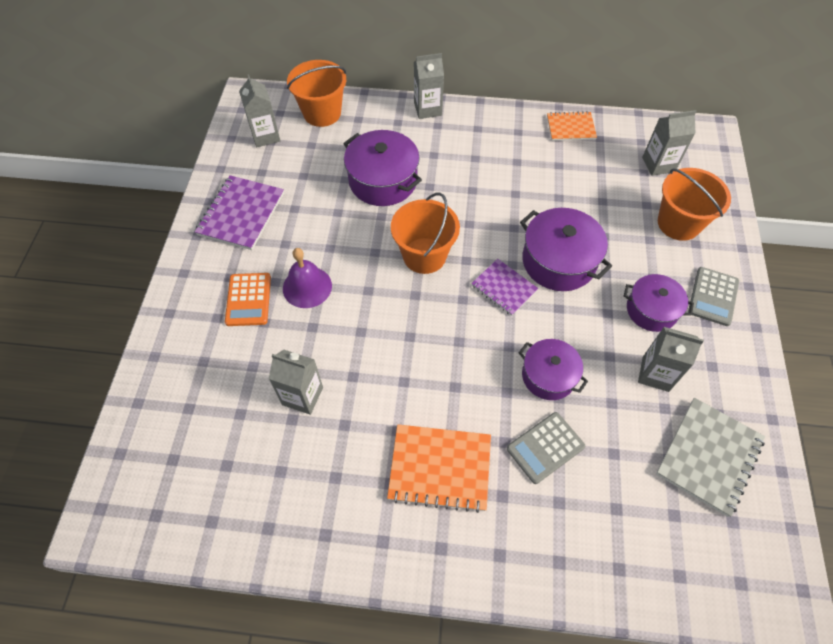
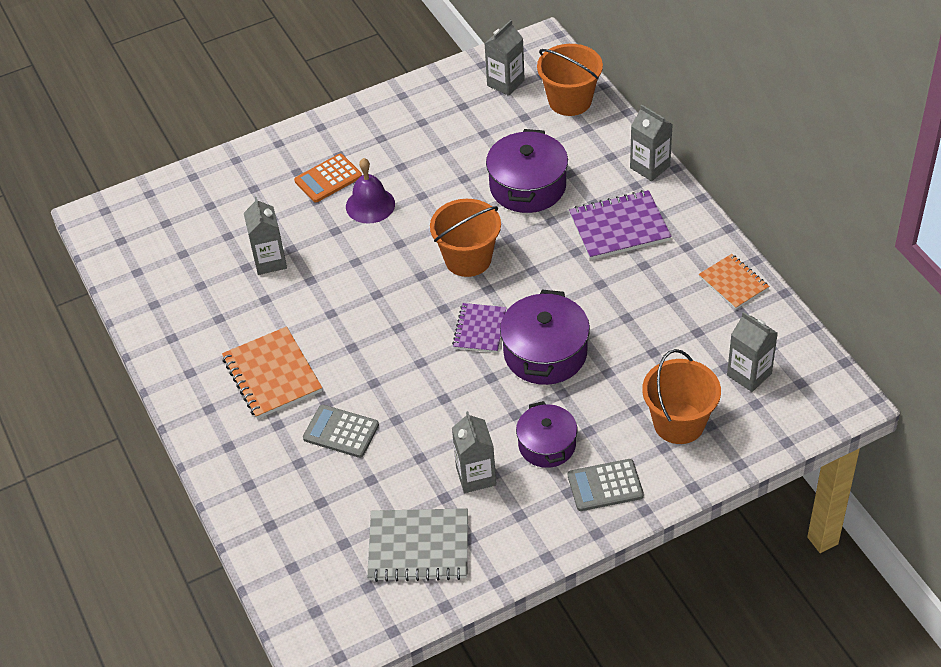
camera: 60 degrees right, 10 degrees down
purple notebook [195,175,284,250] -> purple notebook moved to [569,190,672,260]
purple pot [519,339,588,400] -> none

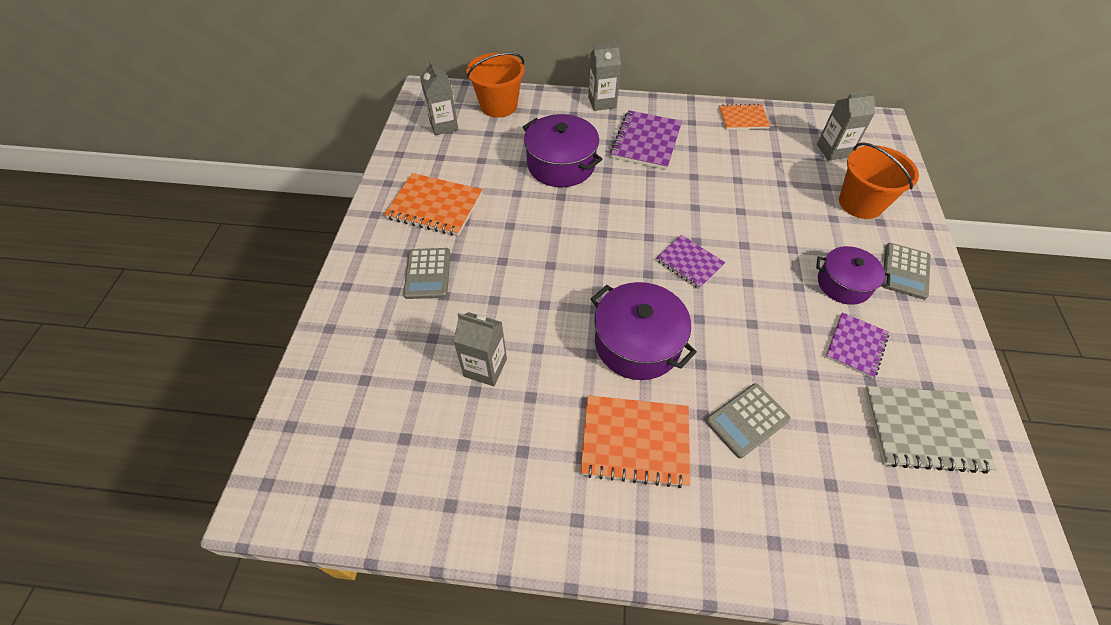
camera: 60 degrees left, 5 degrees up
orange calculator [294,154,362,202] -> grey calculator [403,248,450,299]
purple bell [346,158,395,224] -> none
grey notebook [367,508,468,582] -> grey notebook turned 60 degrees clockwise [864,386,997,474]
orange bucket [430,199,501,277] -> none
grey carton [452,411,496,493] -> purple notebook [825,312,889,378]
purple pot [500,290,590,385] -> purple pot moved to [591,282,697,380]
none -> orange notebook [384,173,482,236]

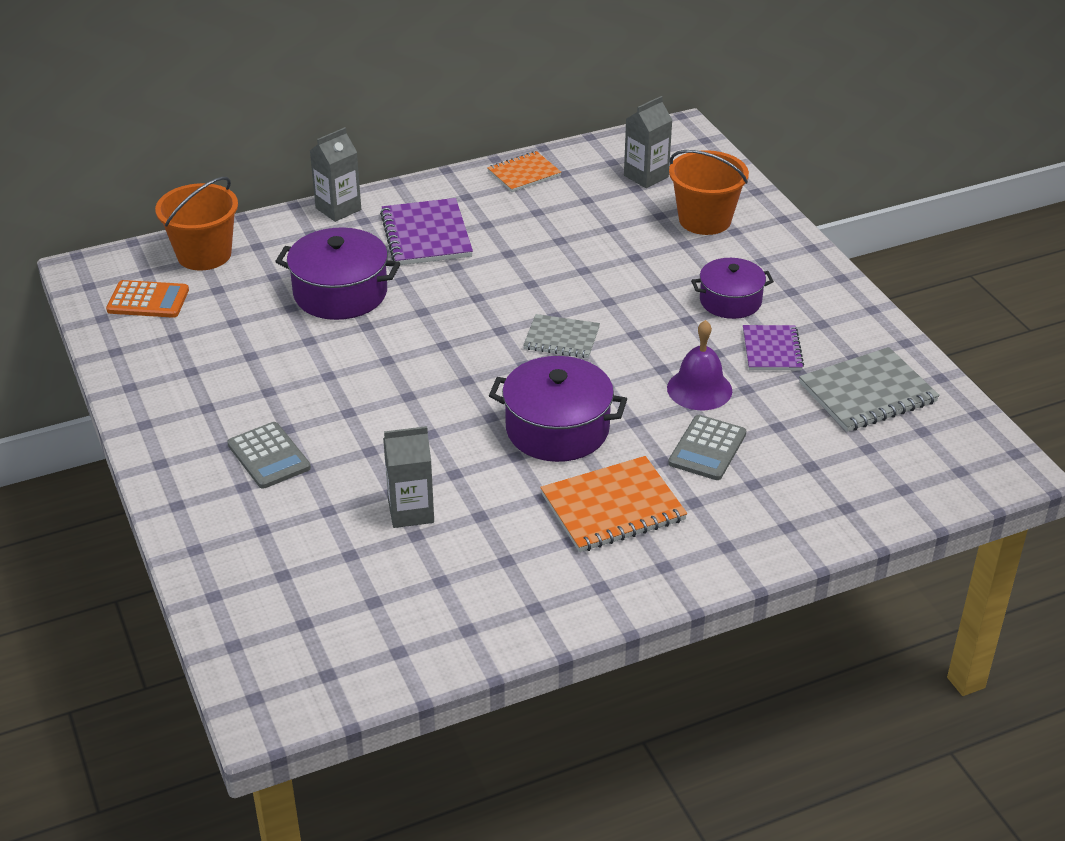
camera: 30 degrees left, 15 degrees down
orange notebook [384,173,482,236] -> none
grey carton [420,60,459,135] -> orange calculator [106,280,189,318]
purple notebook [656,235,725,289] -> grey notebook [523,314,600,358]
grey calculator [882,243,931,300] -> none
none -> purple bell [667,320,732,410]

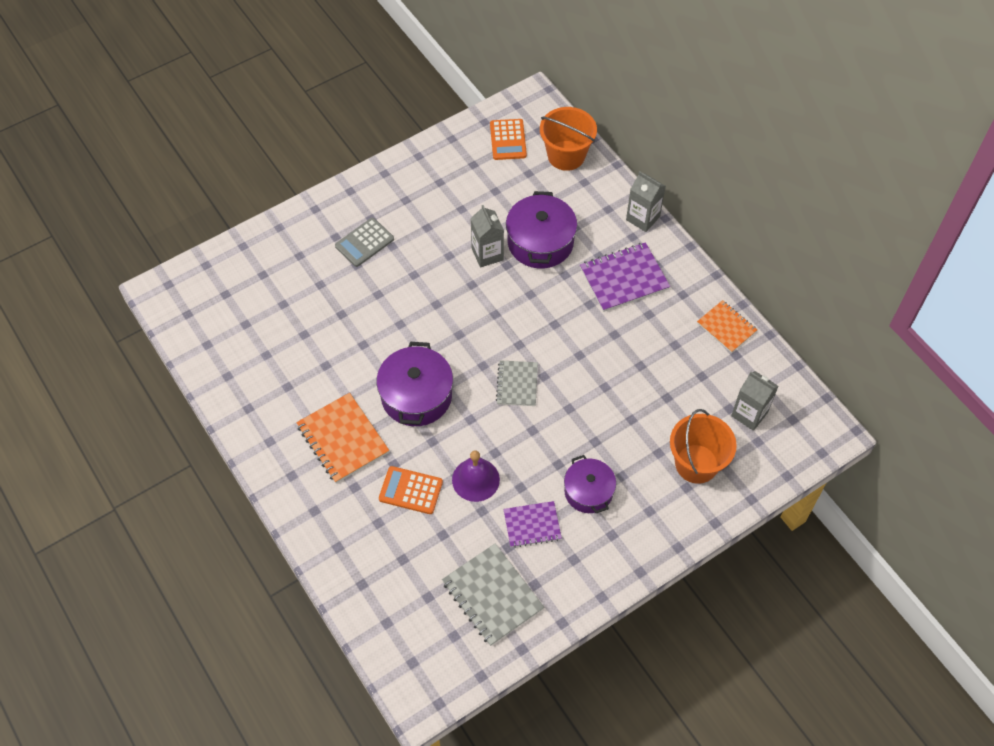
camera: 80 degrees right, 20 degrees up
grey carton [383,426,434,528] -> grey carton moved to [471,205,504,268]
grey calculator [668,415,746,480] -> orange calculator [379,466,443,514]

